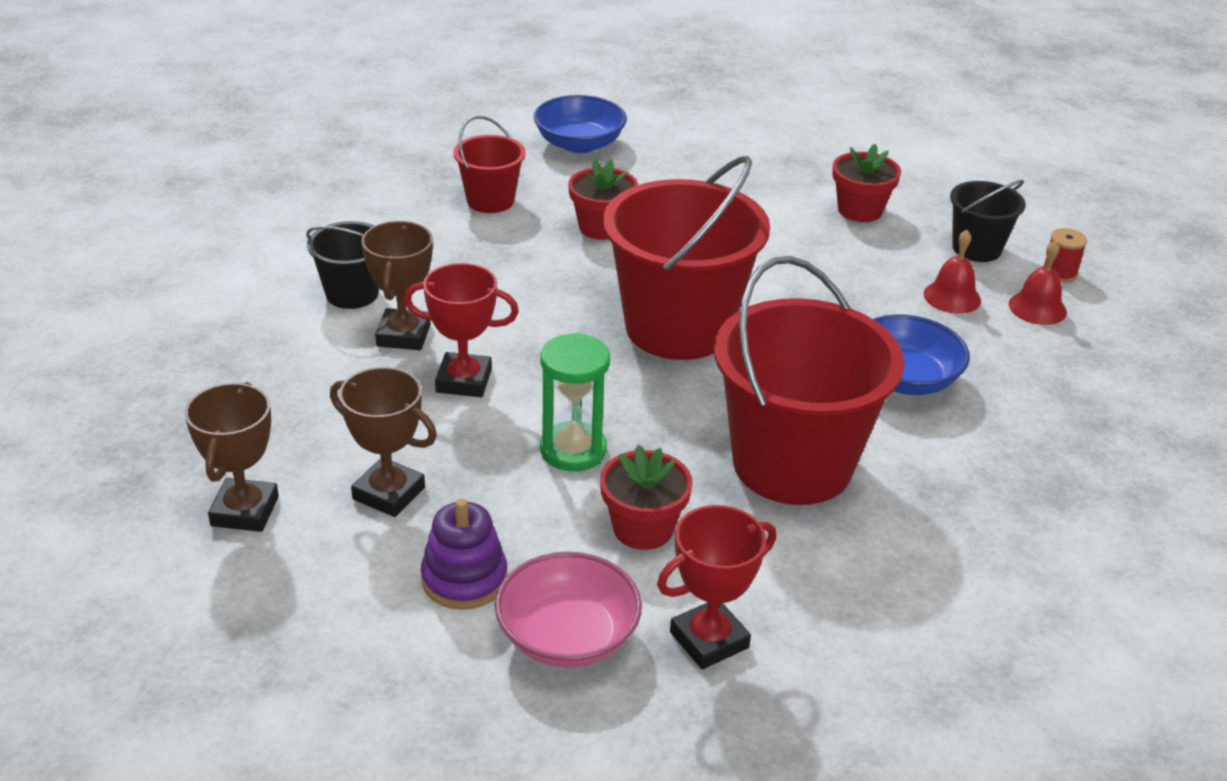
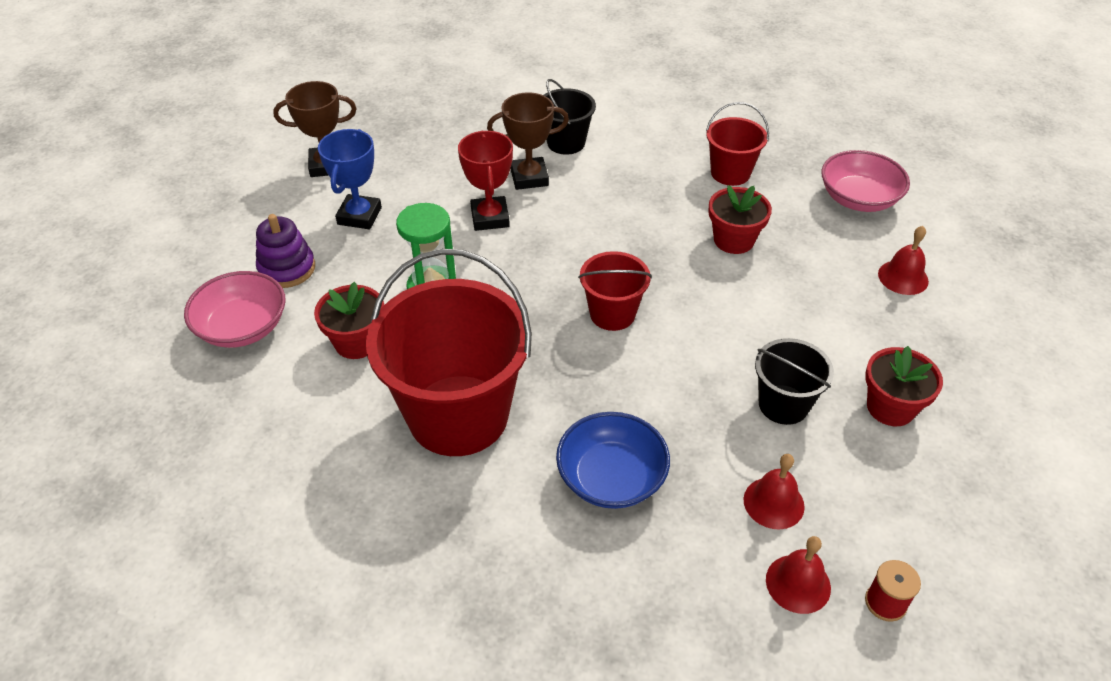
camera: 75 degrees right, 10 degrees up
brown trophy [330,367,437,517] -> blue trophy [318,129,382,229]
blue bowl [534,95,627,153] -> pink bowl [821,150,910,212]
red bucket [603,156,770,360] -> red bucket [578,251,652,331], size x0.50
red trophy [657,505,776,669] -> none
black bucket [950,180,1025,262] -> black bucket moved to [755,338,834,425]
none -> red bell [878,226,929,295]

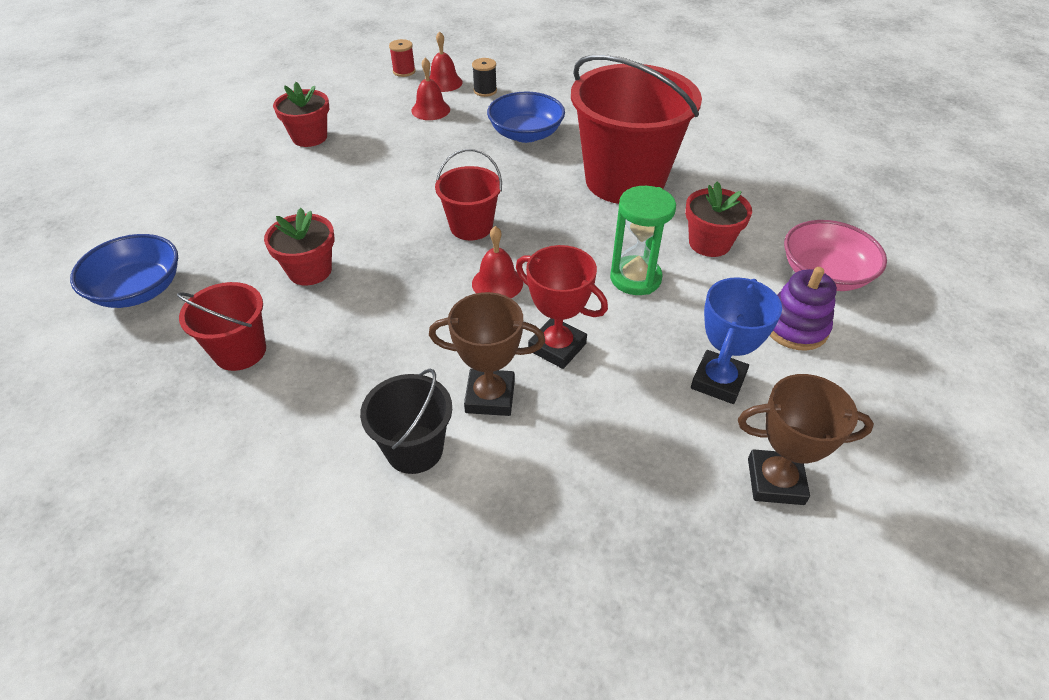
camera: 165 degrees left, 0 degrees up
red trophy [458,131,513,231] -> red trophy turned 60 degrees counterclockwise [516,245,608,369]
black bucket [755,338,834,425] -> none
pink bowl [821,150,910,212] -> blue bowl [70,234,178,308]
red bell [878,226,929,295] -> red bell moved to [472,226,523,298]
none -> black spool [472,58,497,97]

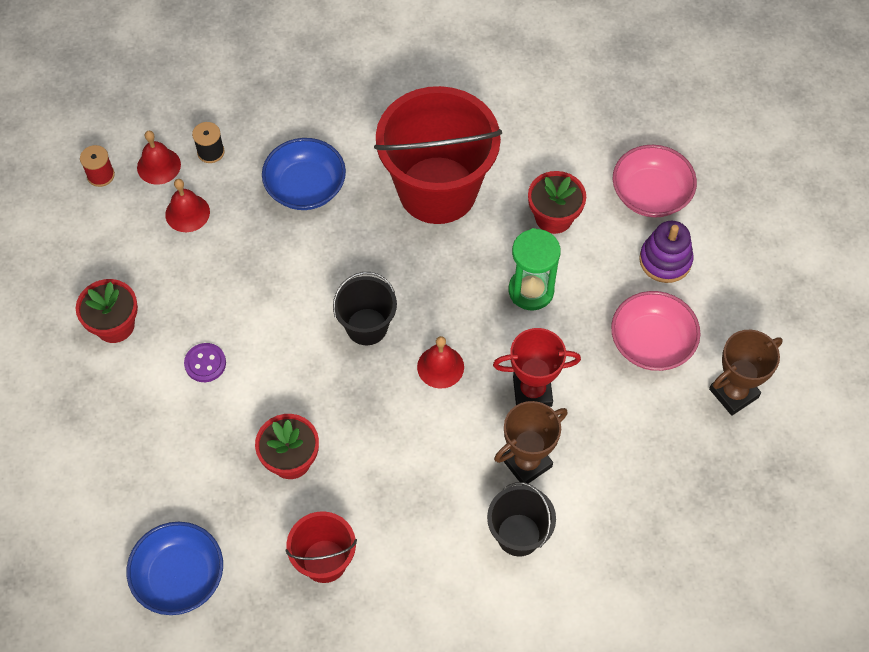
camera: 40 degrees left, 15 degrees up
red bucket [435,149,502,240] -> black bucket [333,272,397,345]
blue trophy [691,277,782,404] -> pink bowl [611,291,700,371]
none -> purple button [184,343,226,382]

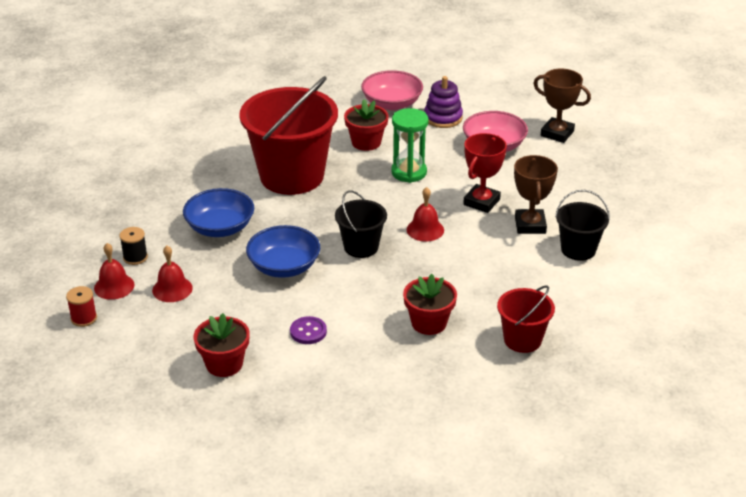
camera: 55 degrees left, 25 degrees down
blue bowl [127,522,223,615] -> blue bowl moved to [246,225,320,278]
brown trophy [709,330,783,416] -> brown trophy turned 60 degrees counterclockwise [533,69,591,143]

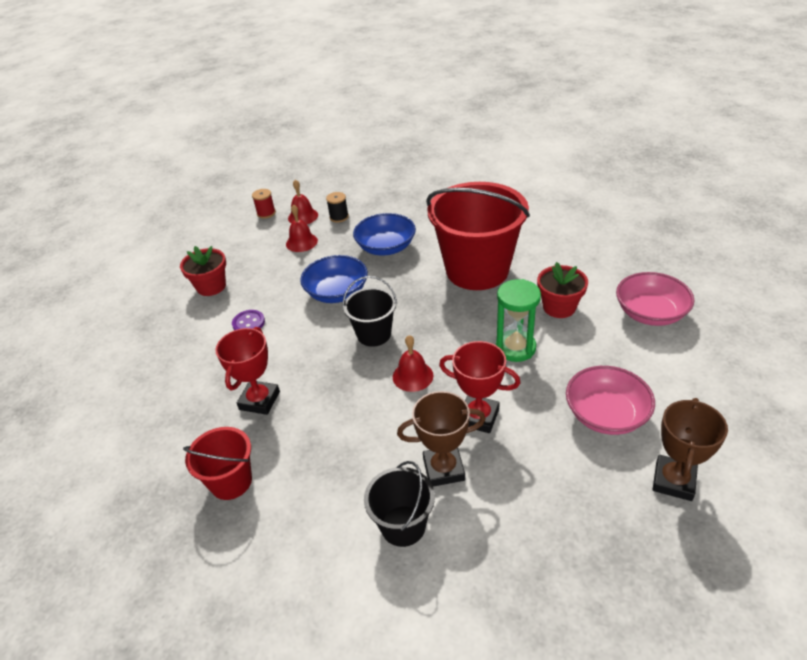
camera: 85 degrees right, 5 degrees up
red flower pot [403,274,457,335] -> red trophy [215,327,280,415]
purple stacking toy [424,76,463,128] -> none

